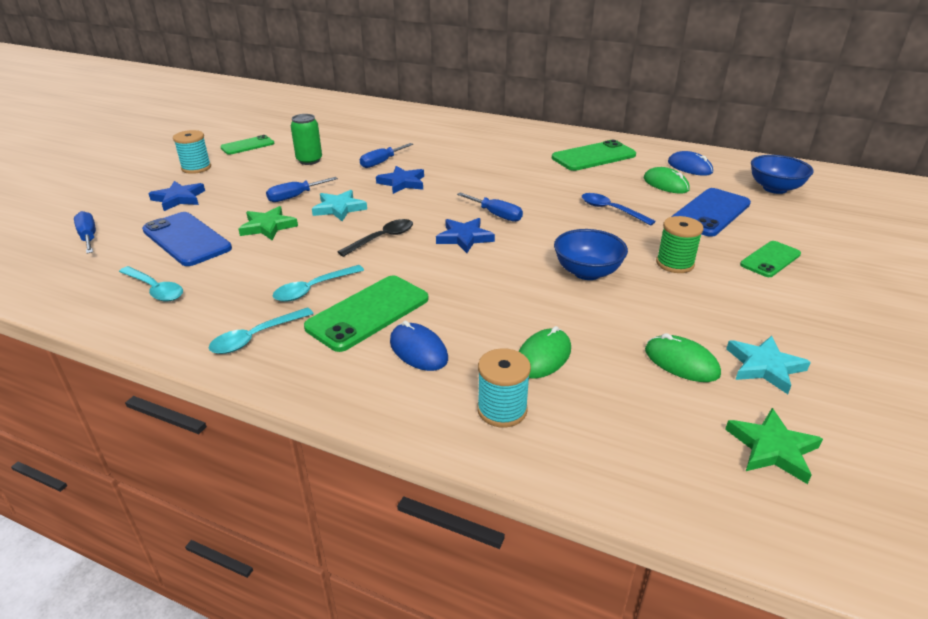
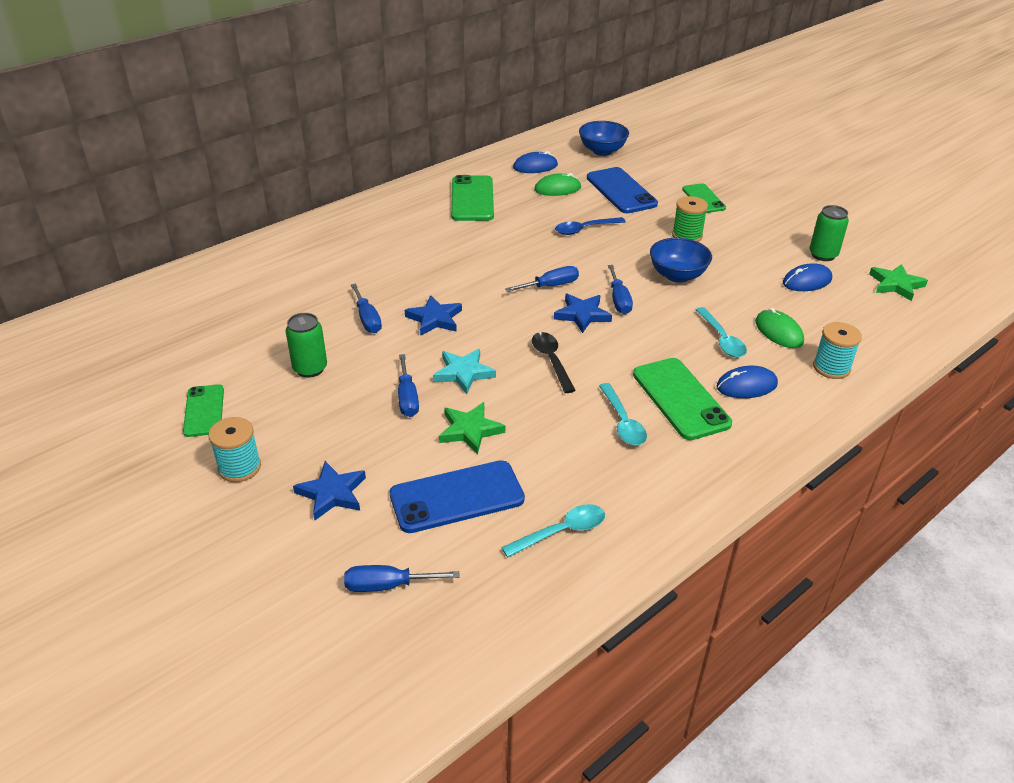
camera: 65 degrees left, 5 degrees up
turquoise spoon [209,307,314,354] -> turquoise spoon moved to [696,307,747,357]
green mouse [645,333,721,382] -> blue mouse [783,263,832,291]
turquoise star [726,336,811,394] -> green can [809,205,849,261]
none -> blue screwdriver [608,265,633,314]

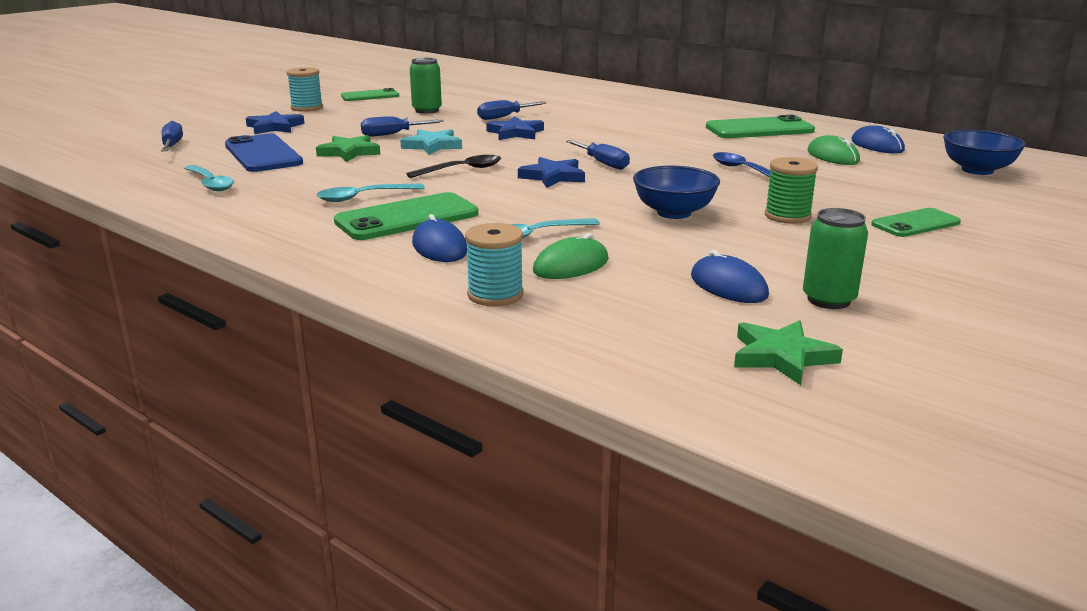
camera: 80 degrees right, 15 degrees down
blue phone [587,167,658,213] -> none
blue screwdriver [608,265,633,314] -> none

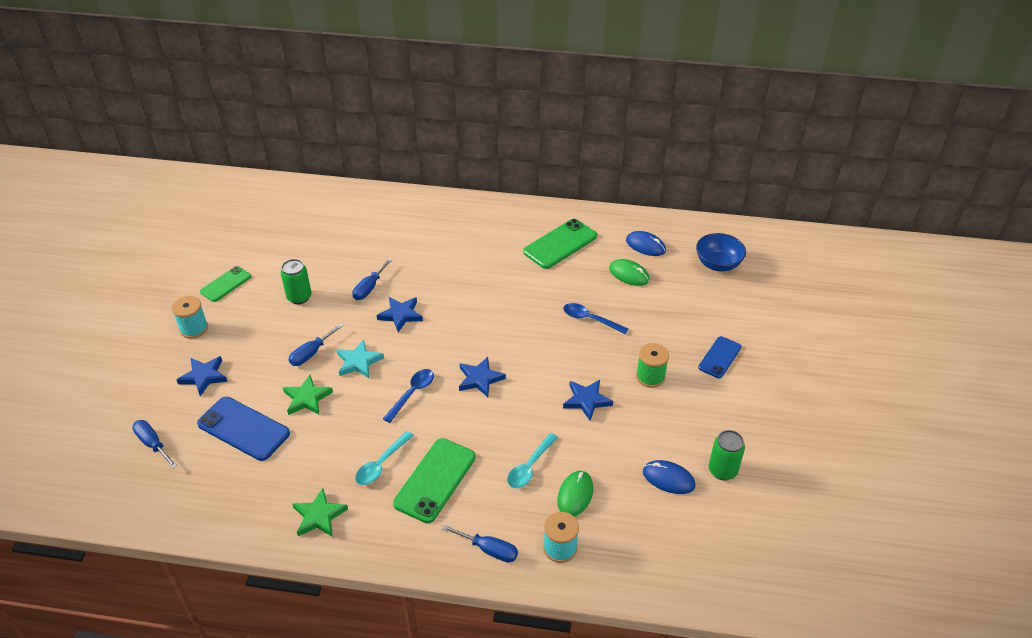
camera: 30 degrees left, 20 degrees up
turquoise spoon [184,165,234,191] -> none
black spoon [406,155,501,178] -> blue spoon [383,369,434,423]
blue mouse [412,214,468,262] -> none
blue screwdriver [566,140,630,170] -> blue screwdriver moved to [442,524,518,562]
blue bowl [633,166,720,219] -> blue star [563,380,613,421]
green star [734,320,843,385] -> green star moved to [292,488,348,537]
green phone [871,208,961,237] -> blue phone [698,336,742,378]

